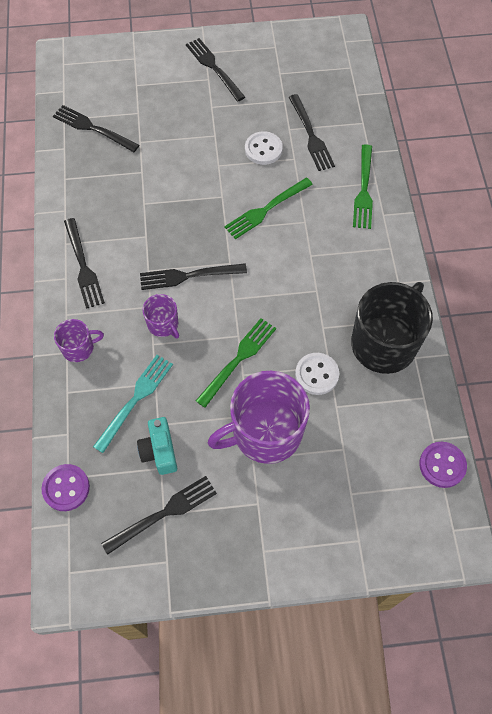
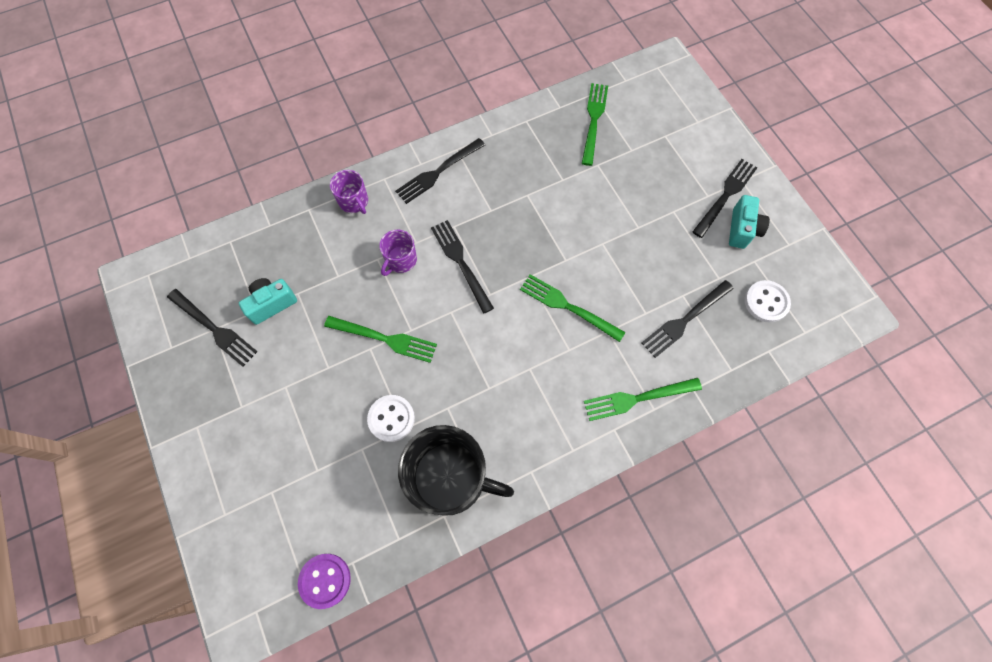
camera: 70 degrees right, 5 degrees up
purple button [41,464,90,511] -> none
black fork [53,105,139,152] -> green fork [582,83,608,166]
turquoise fork [93,355,173,453] -> none
purple mug [208,371,310,464] -> none
white button [245,131,283,165] -> white button moved to [745,280,791,323]
none -> turquoise camera [729,195,770,249]

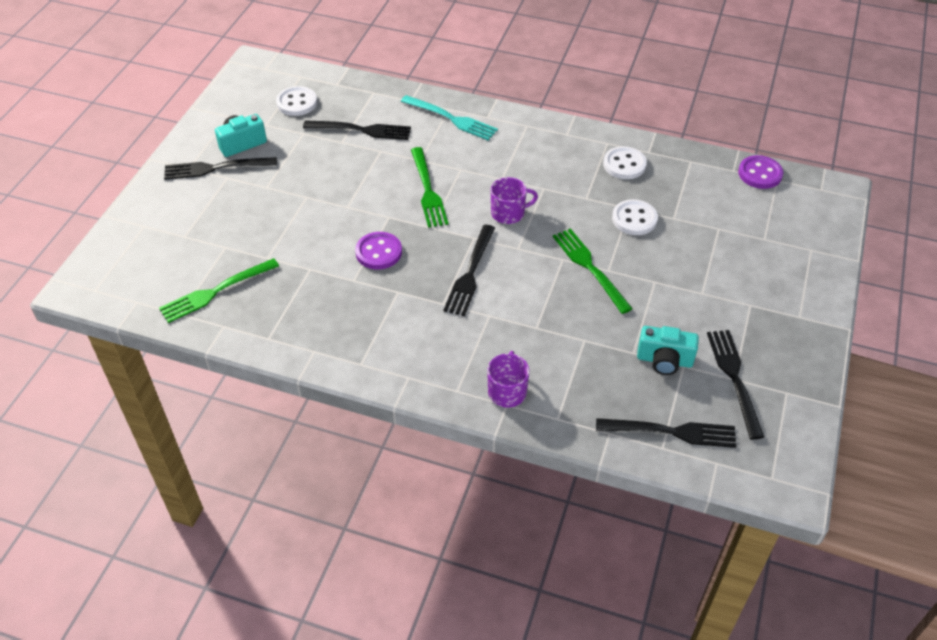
camera: 135 degrees left, 20 degrees down
purple mug [379,230,417,276] -> purple mug moved to [491,177,538,224]
black fork [395,138,485,204] -> black fork moved to [596,418,736,448]
black mug [398,425,514,516] -> white button [603,146,647,179]
green fork [584,378,702,421] -> turquoise fork [401,95,498,141]
none -> purple button [355,232,402,269]

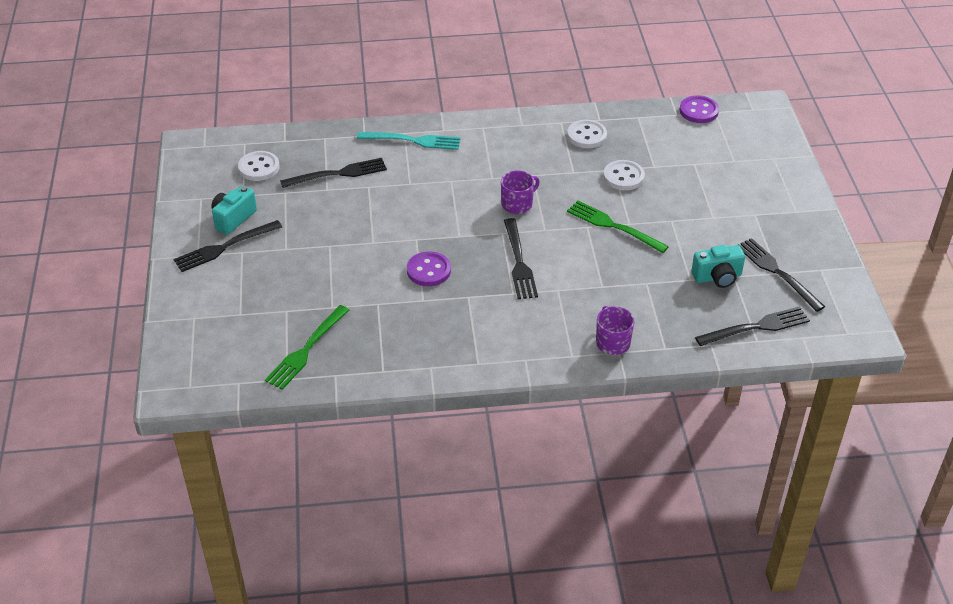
camera: 25 degrees left, 5 degrees down
green fork [411,147,448,228] -> none

